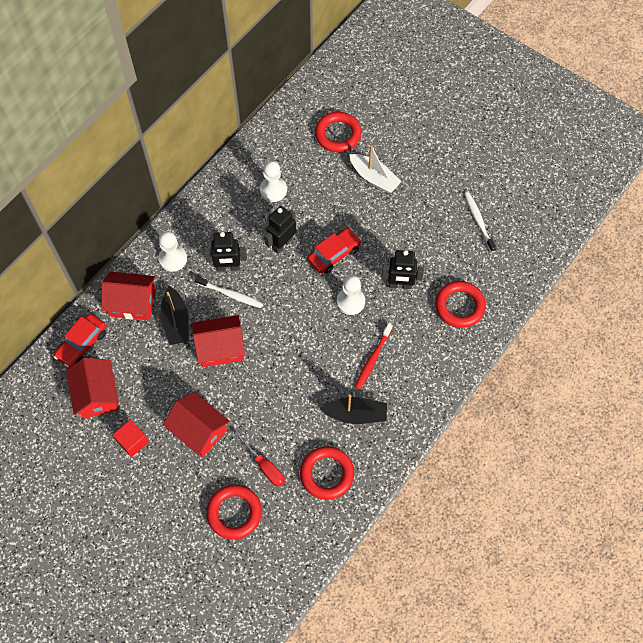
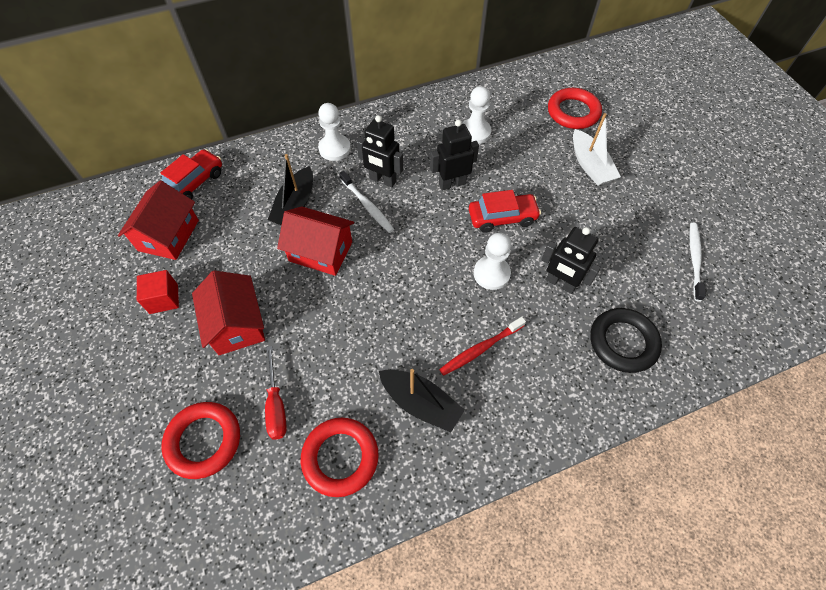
camera: 30 degrees right, 5 degrees down
red car [54,314,107,368] -> red car turned 150 degrees clockwise [161,149,222,199]
red house [101,272,156,320] -> none
red ring [435,281,486,328] -> black ring [590,308,662,373]

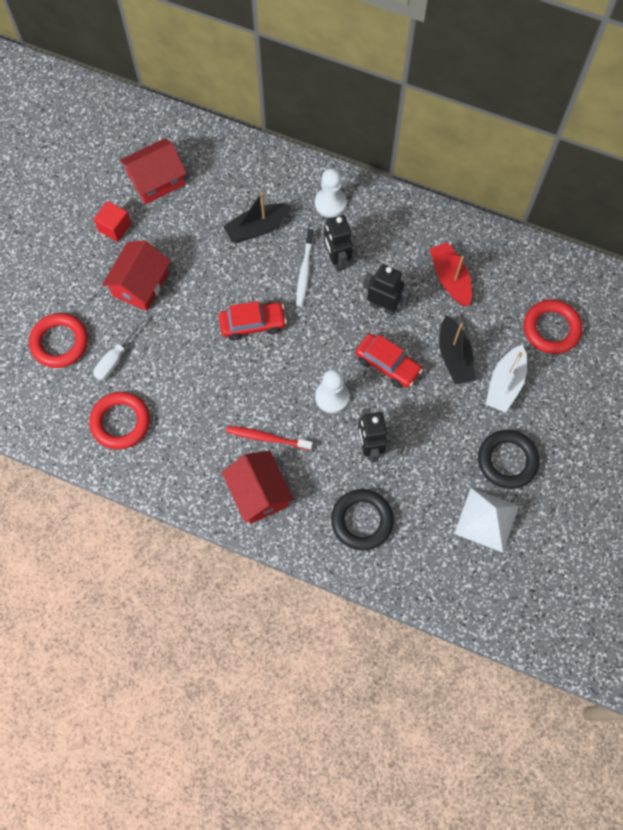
camera: 45 degrees right, 10 degrees up
red car [161,149,222,199] -> red car moved to [219,301,287,341]
red screwdriver [265,346,287,440] -> white screwdriver [93,317,145,381]
red house [277,206,354,276] -> red house moved to [222,450,294,524]
black boat [379,369,465,433] -> black boat moved to [439,315,476,385]
white pawn [462,86,491,144] -> red boat [430,242,472,306]
white toothbrush [689,223,706,301] -> white pyramid [454,488,519,553]
none -> black ring [478,430,539,489]

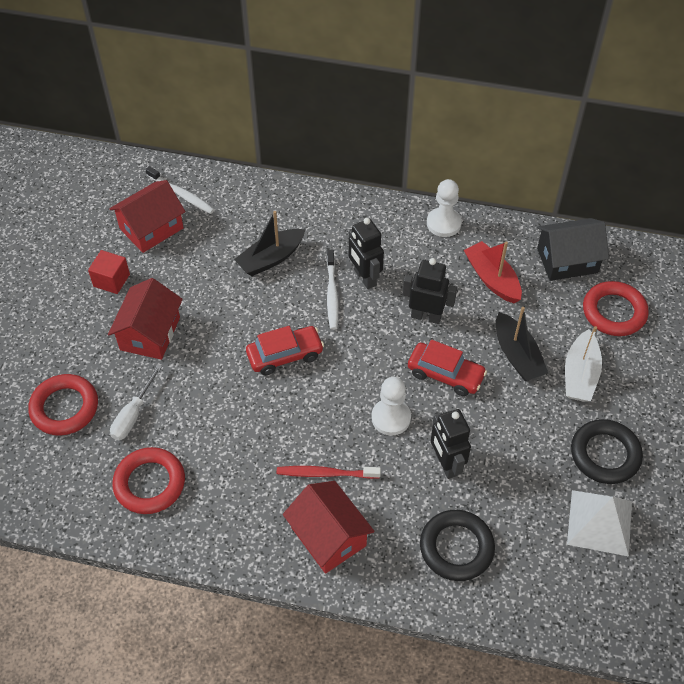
camera: 10 degrees left, 15 degrees down
white pawn [315,168,347,217] -> white pawn moved to [427,179,462,237]
none -> white toothbrush [145,166,215,214]
none -> black house [537,218,609,281]

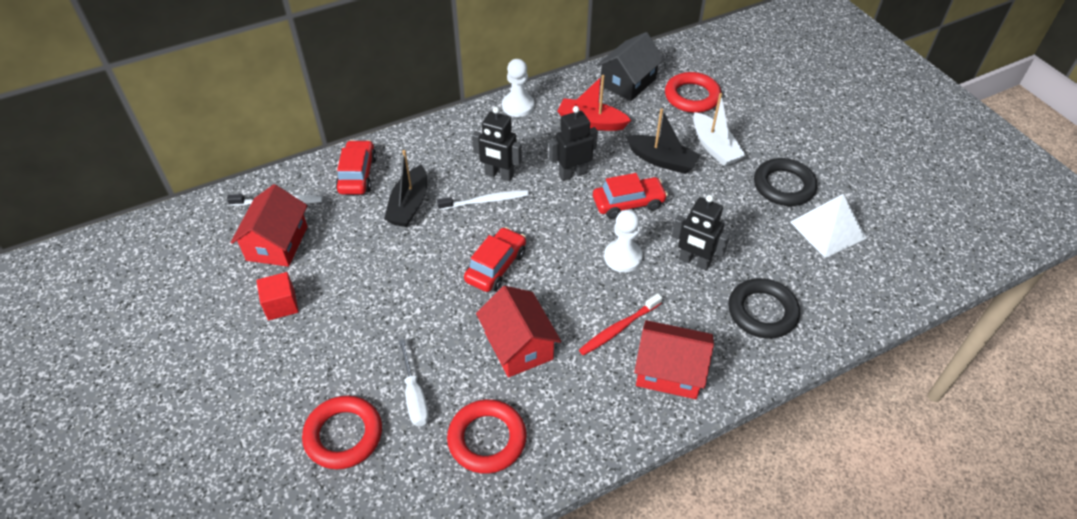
camera: 40 degrees left, 5 degrees down
red house [108,278,183,360] -> red house moved to [476,286,561,377]
white toothbrush [327,250,338,330] -> white toothbrush turned 60 degrees counterclockwise [437,190,529,210]
none -> red car [336,140,377,195]

